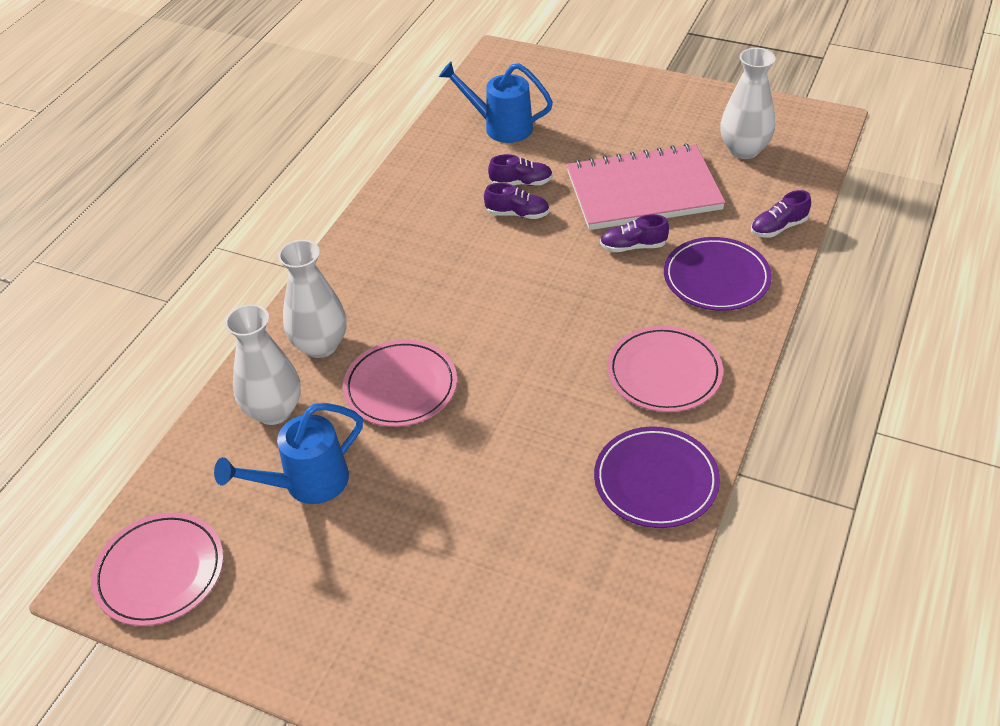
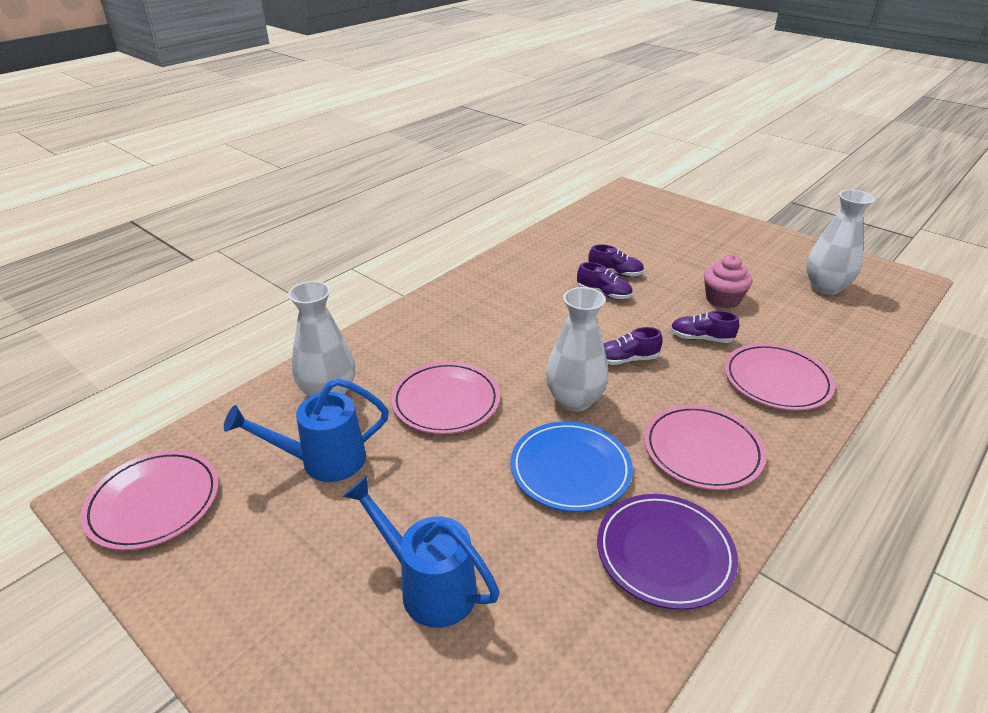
camera: 15 degrees right, 10 degrees down
white vase [278,240,347,358] -> white vase moved to [546,287,608,412]
blue watering can [439,61,553,143] -> blue watering can moved to [342,476,500,628]
pink notebook [567,144,726,230] -> pink cupcake [704,255,752,309]
purple plate [664,237,772,311] -> pink plate [724,343,835,411]
purple shoe [751,190,811,238] -> purple shoe moved to [604,327,663,365]
none -> blue plate [511,422,633,512]

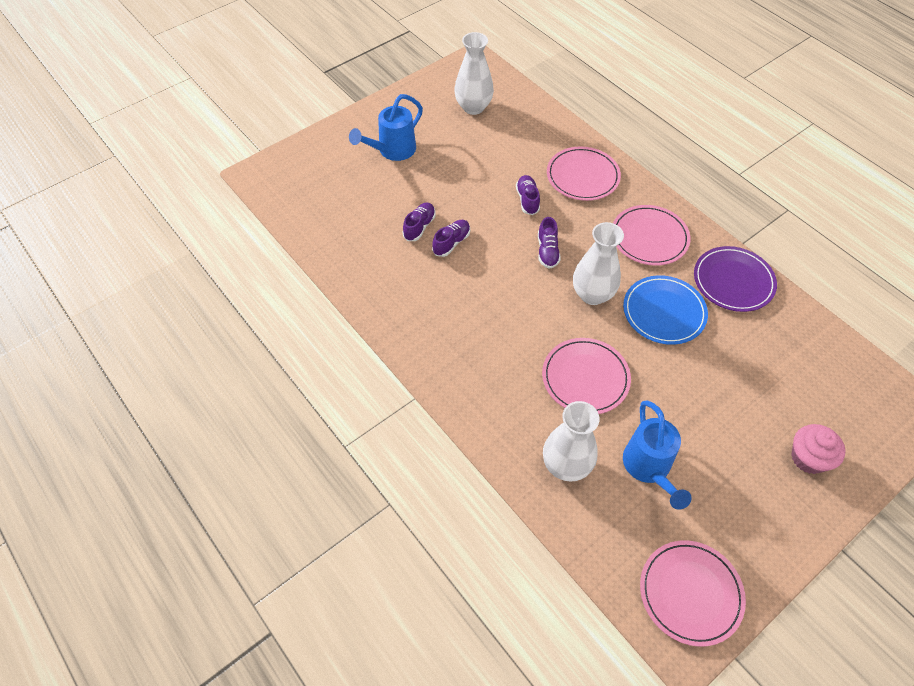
camera: 80 degrees left, 20 degrees up
blue watering can [342,476,500,628] -> blue watering can moved to [349,94,423,161]
purple shoe [670,311,739,343] -> purple shoe turned 150 degrees clockwise [516,175,540,215]
pink cupcake [704,255,752,309] -> pink cupcake moved to [791,424,846,474]

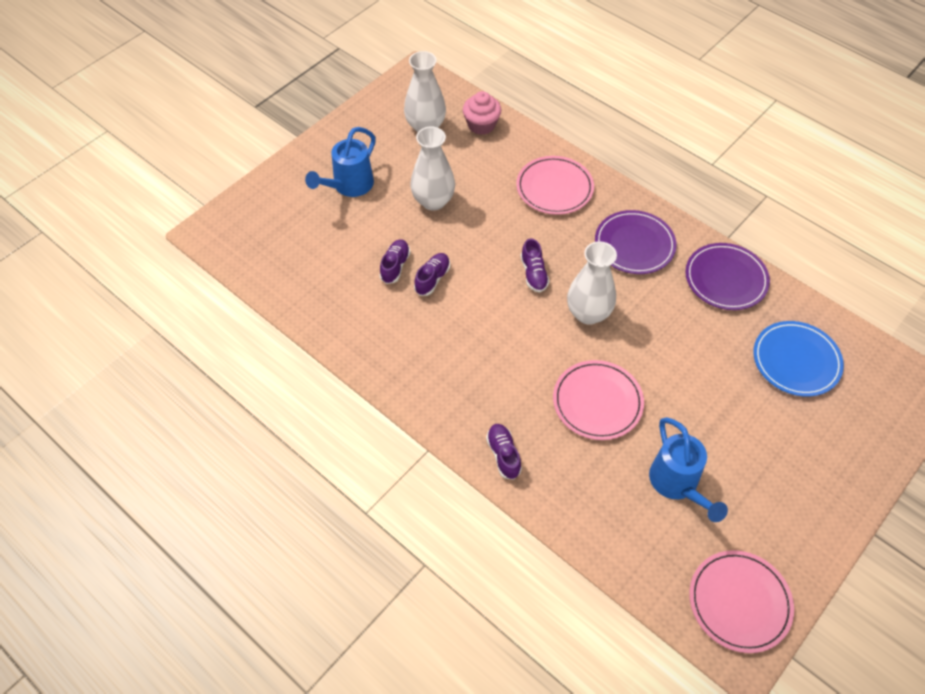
camera: 10 degrees left, 0 degrees up
purple shoe [516,175,540,215] -> purple shoe moved to [486,424,522,480]
white vase [543,401,599,482] -> white vase moved to [411,127,455,211]
pink plate [613,205,690,266] -> purple plate [595,210,676,274]
blue plate [623,275,708,345] -> blue plate moved to [753,321,844,397]
pink cupcake [791,424,846,474] -> pink cupcake moved to [463,91,501,135]

